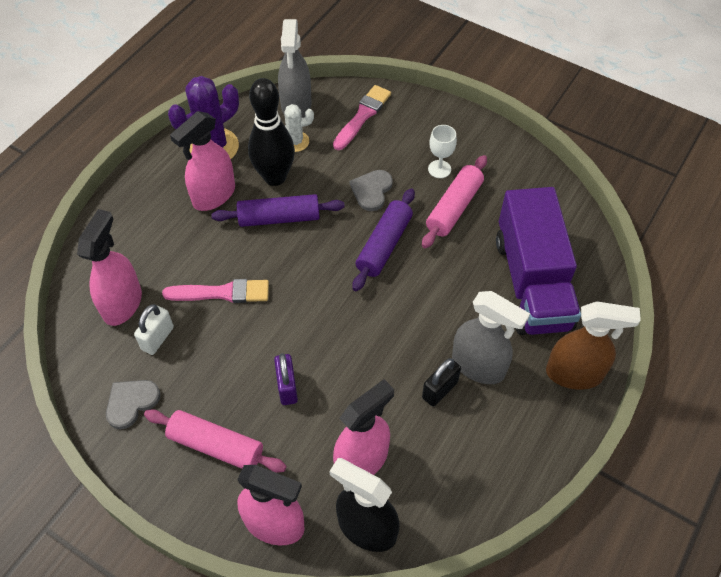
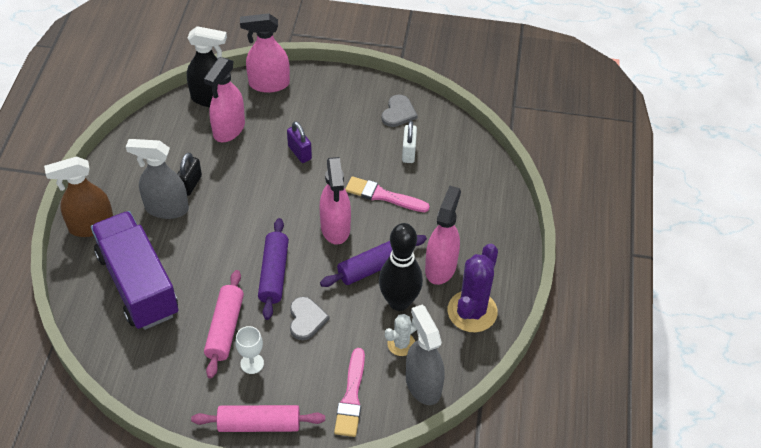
camera: 155 degrees right, 5 degrees down
pink spray bottle [77,209,142,326] -> pink spray bottle moved to [319,157,351,244]
pink rolling pin [144,409,287,473] -> pink rolling pin moved to [191,405,325,432]
pink brush [162,279,269,303] -> pink brush turned 45 degrees clockwise [345,176,430,212]

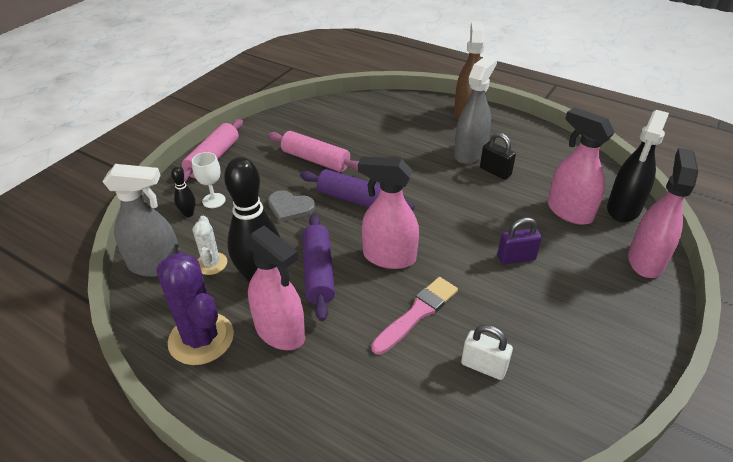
camera: 115 degrees right, 10 degrees down
purple truck [91,211,178,330] -> none
white goblet [235,326,264,374] -> white goblet moved to [192,152,226,208]
pink brush [334,348,365,437] -> black bowling pin [171,167,195,217]
grey heart [381,95,418,127] -> none

